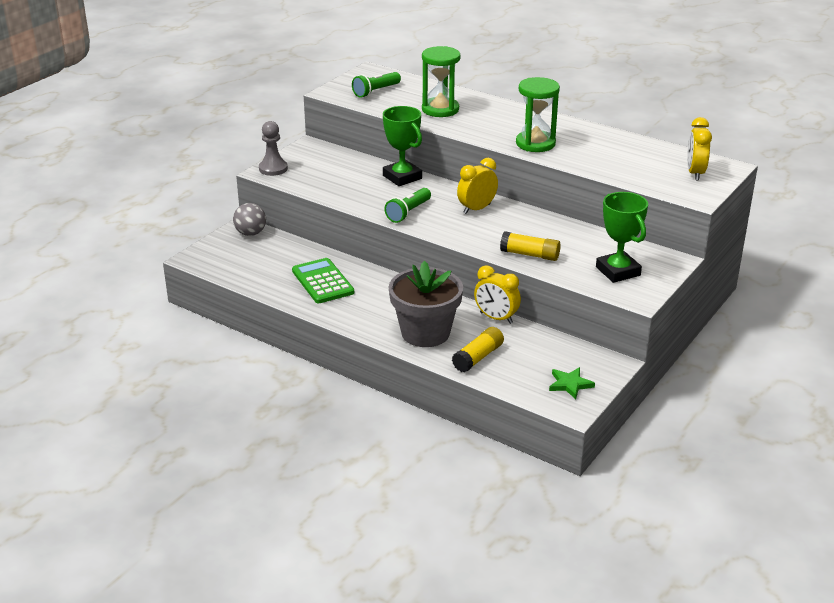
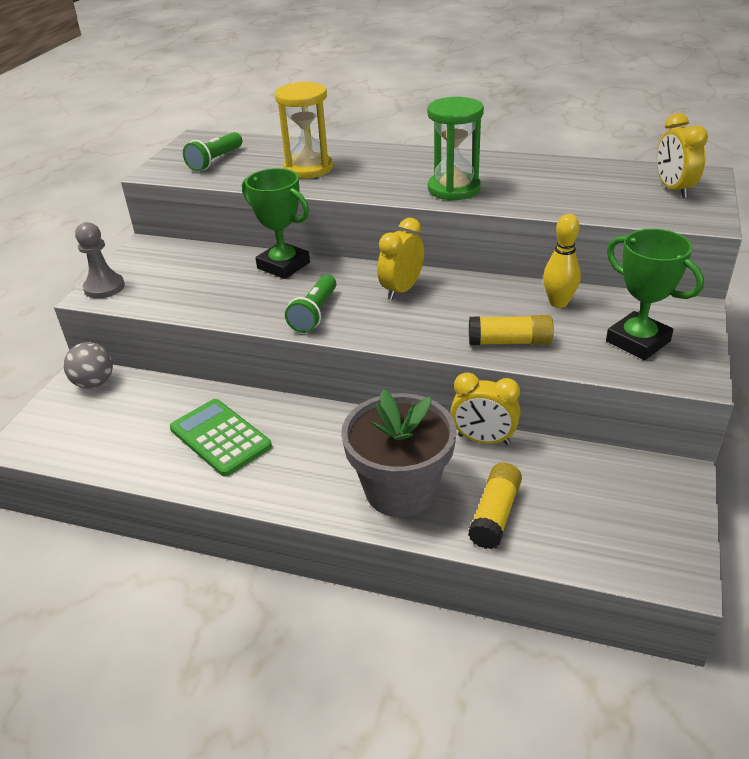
camera: 15 degrees left, 5 degrees up
green hourglass [422,46,460,117] -> yellow hourglass [275,82,333,178]
green star [549,367,595,399] -> none
none -> yellow bowling pin [543,214,581,308]

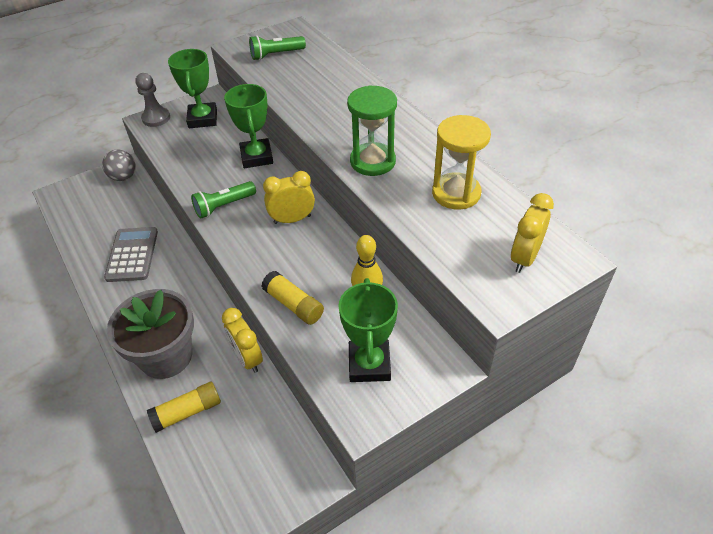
camera: 40 degrees right, 10 degrees up
green calculator [170,399,272,477] -> grey calculator [104,227,158,282]
yellow hourglass [275,82,333,178] -> yellow hourglass moved to [432,115,491,210]
none -> green trophy [168,49,217,128]

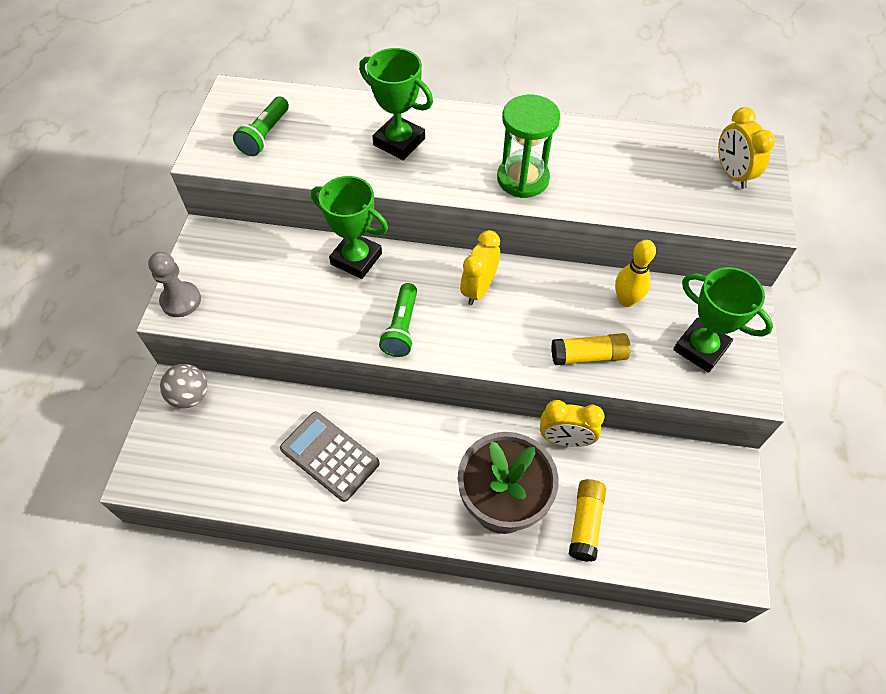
camera: 50 degrees left, 10 degrees up
green trophy [168,49,217,128] -> green trophy moved to [359,48,433,160]
yellow hourglass [432,115,491,210] -> none

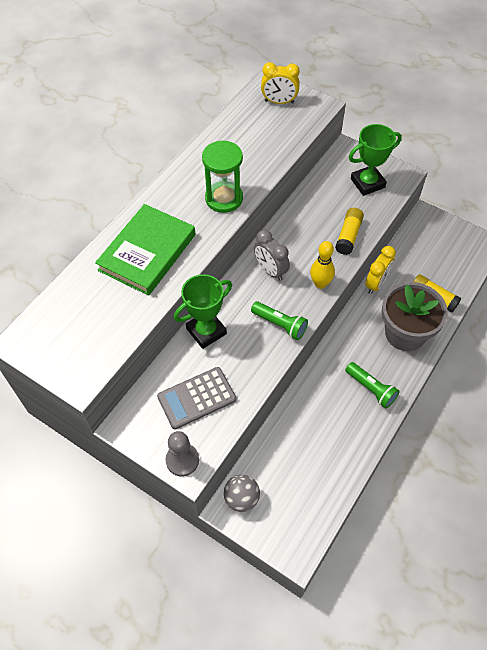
camera: 65 degrees left, 0 degrees up
green flashlight [233,96,289,156] -> green flashlight moved to [345,362,400,408]
grey calculator [280,412,380,502] -> grey calculator moved to [157,367,236,429]
green trophy [359,48,433,160] -> green book [95,204,196,295]
yellow clock [460,230,500,305] -> grey clock [254,230,290,281]
yellow bowling pin [615,240,656,307] -> yellow bowling pin moved to [310,241,335,289]

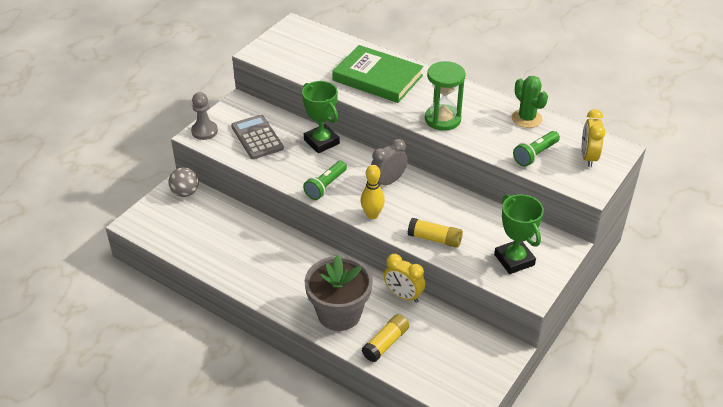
camera: 90 degrees right, 15 degrees down
green flashlight [345,362,400,408] -> green flashlight moved to [513,131,560,166]
none -> green cactus [512,76,548,128]

